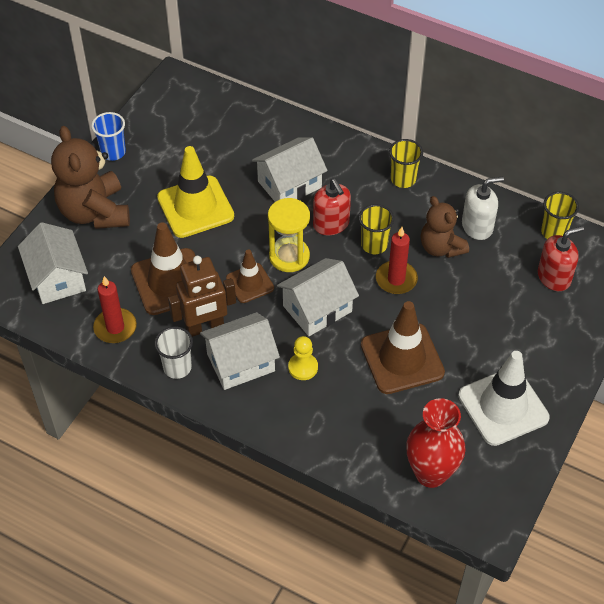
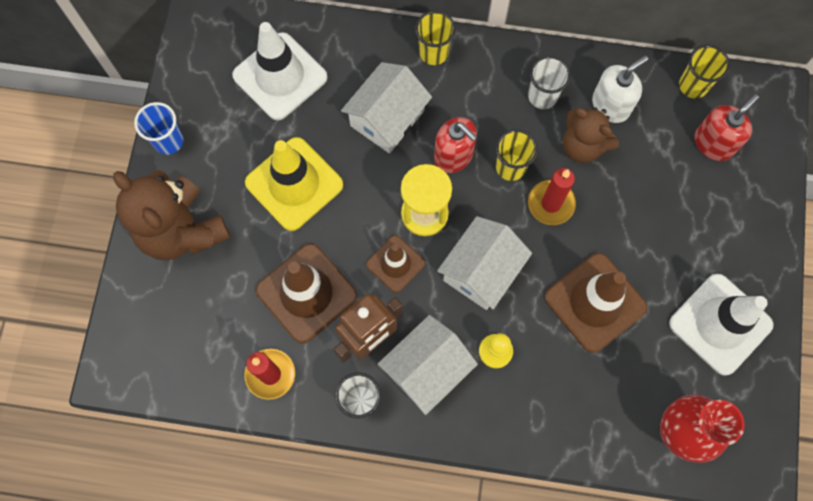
camera: 20 degrees left, 20 degrees up
white house [18,222,88,304] -> none
yellow cup [389,139,423,188] -> yellow cup moved to [415,11,456,65]
none -> white traffic cone [232,22,327,120]
none -> white cup [528,56,571,109]

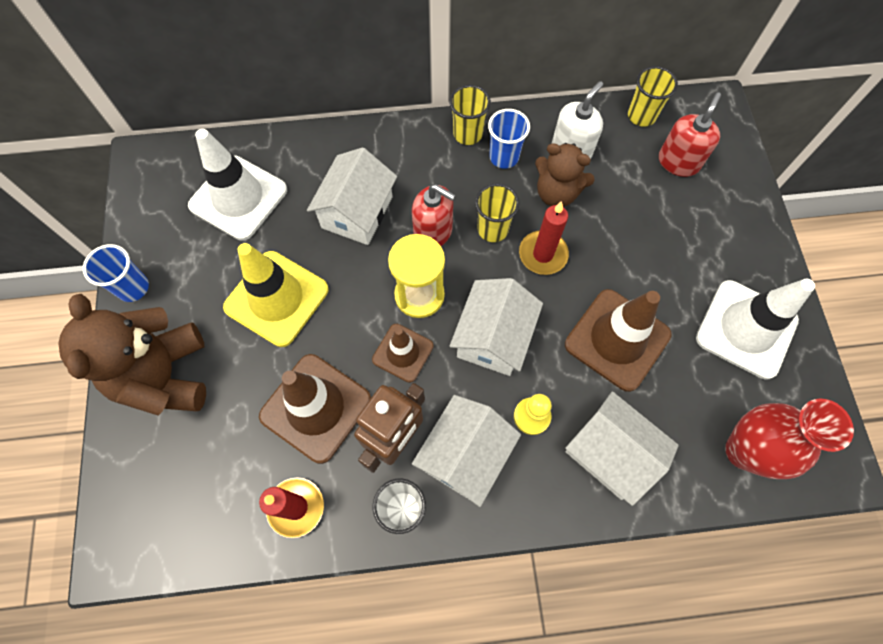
camera: 15 degrees left, 5 degrees down
brown teddy bear [113,170,230,261] -> brown teddy bear turned 45 degrees clockwise [58,294,206,415]
yellow cup [415,11,456,65] -> yellow cup moved to [449,85,491,145]
white cup [528,56,571,109] -> blue cup [488,109,530,169]
none -> white house [565,392,679,506]

